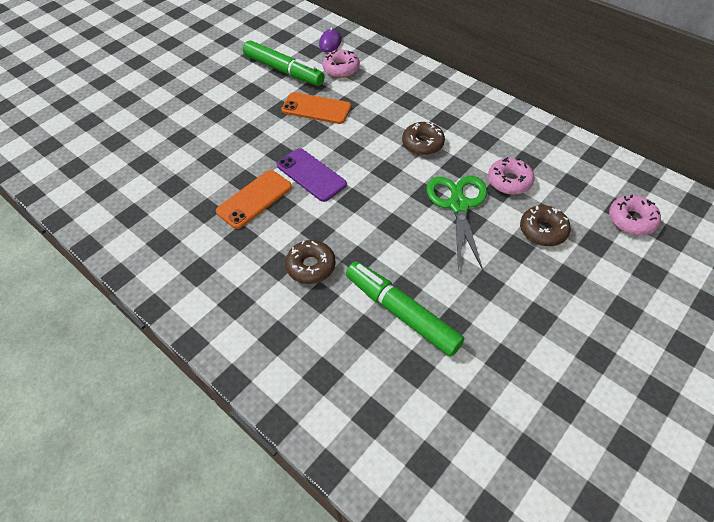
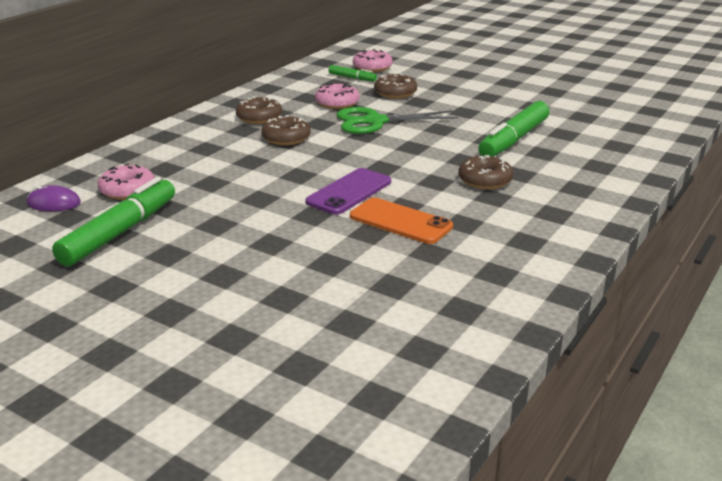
camera: 100 degrees left, 25 degrees down
orange phone [281,92,351,124] -> none
none -> brown donut [236,96,282,124]
none -> green marker [328,65,377,82]

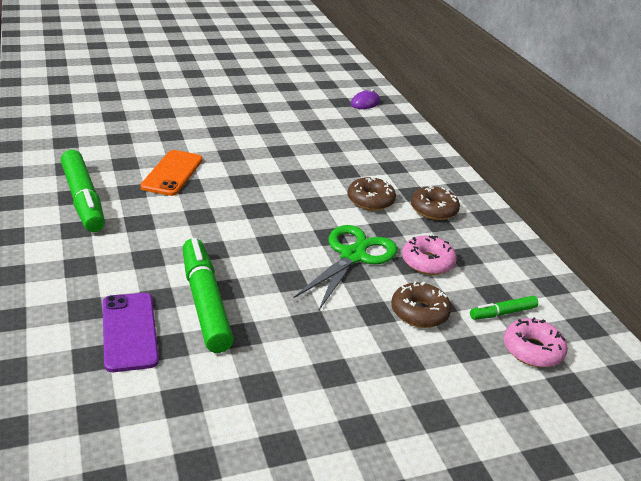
camera: 125 degrees right, 5 degrees up
green marker [52,177,175,266] -> green marker moved to [61,150,105,232]
pink donut [97,163,155,200] -> none
purple phone [306,168,391,215] -> purple phone moved to [103,293,159,372]
orange phone [350,198,453,244] -> orange phone turned 60 degrees counterclockwise [140,150,203,196]
brown donut [458,155,513,189] -> none

